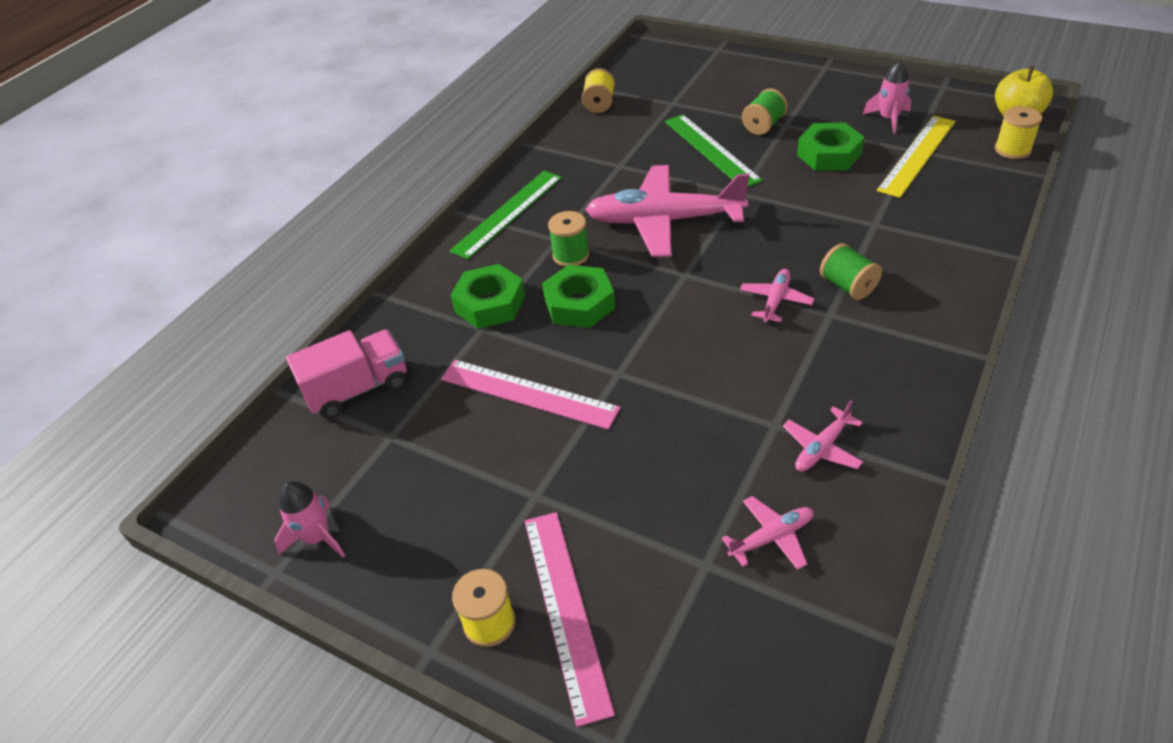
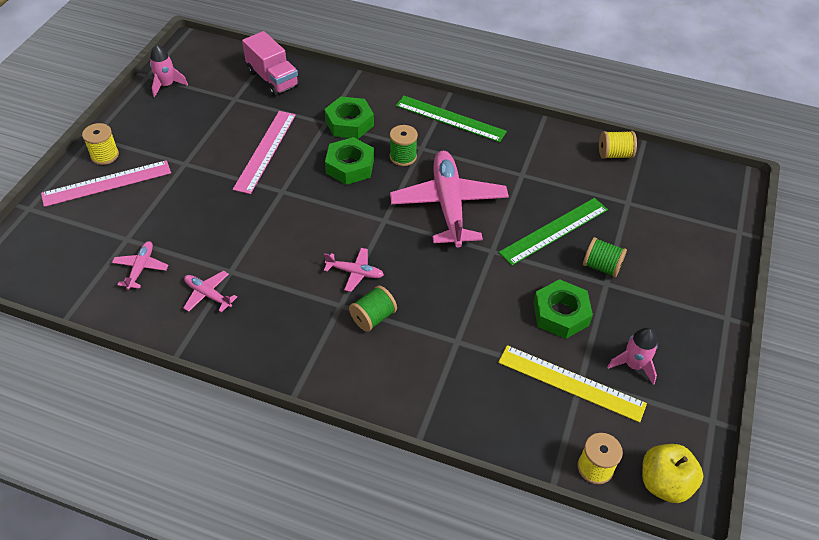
camera: 75 degrees right, 5 degrees up
pink plane [721,496,813,570] -> pink plane turned 135 degrees counterclockwise [112,241,169,290]

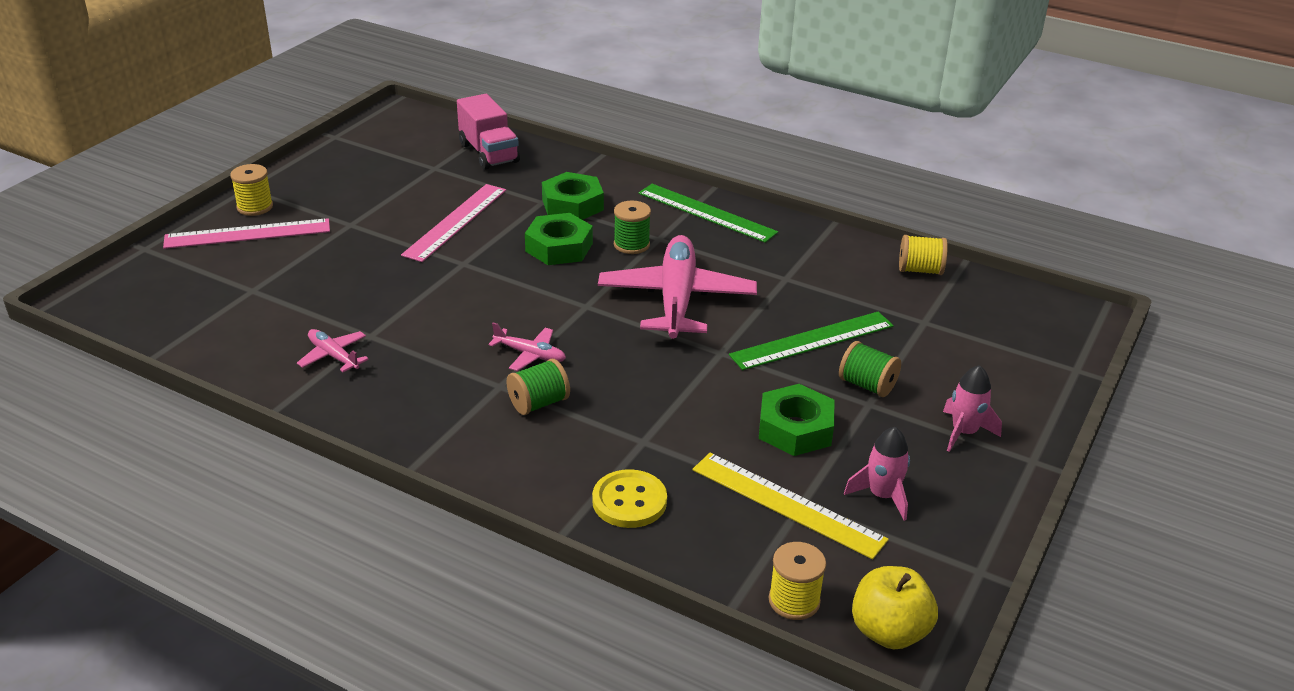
camera: 10 degrees right, 15 degrees down
pink plane [112,241,169,290] -> none
pink rocket [150,45,188,97] -> pink rocket moved to [943,365,1002,452]
none -> yellow button [592,469,667,528]

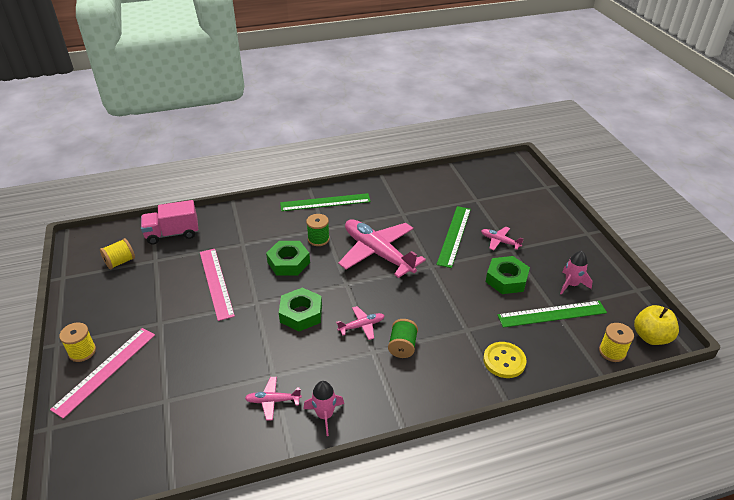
camera: 45 degrees left, 5 degrees up
pink truck [457,94,520,170] -> pink truck turned 150 degrees clockwise [141,200,198,245]
green nut [542,172,604,220] -> green nut moved to [279,288,322,332]
yellow ruler [693,453,889,559] -> green ruler [497,301,607,328]
green spool [839,341,901,397] -> pink plane [481,227,523,250]
yellow spool [899,235,948,275] -> yellow spool moved to [100,238,135,269]
pink rocket [943,365,1002,452] -> pink rocket moved to [303,381,344,436]

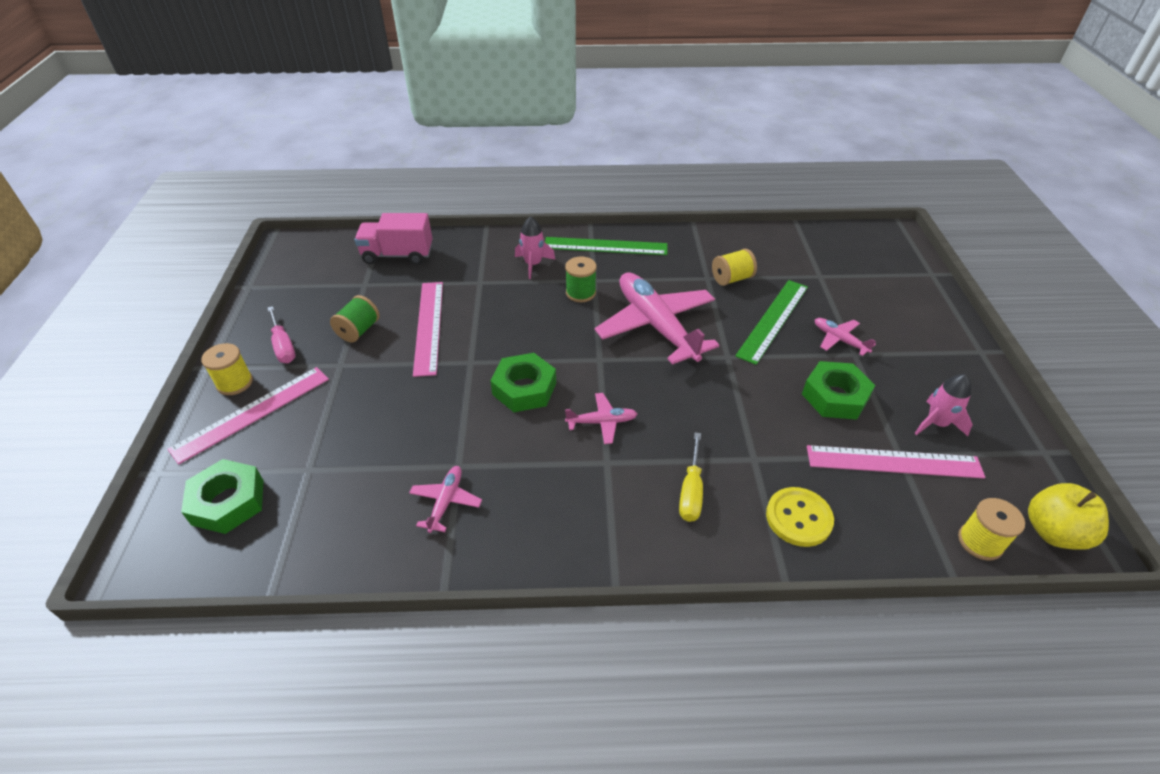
camera: 15 degrees right, 5 degrees up
yellow spool [100,238,135,269] -> yellow spool moved to [712,249,757,286]
pink plane [245,377,302,421] -> pink plane turned 90 degrees clockwise [409,466,482,533]
green nut [266,241,310,276] -> green nut moved to [181,459,264,534]
pink rocket [303,381,344,436] -> pink rocket moved to [515,216,555,279]
green spool [388,319,418,358] -> green spool moved to [330,295,380,342]
green ruler [497,301,607,328] -> pink ruler [807,445,986,479]
none -> pink screwdriver [267,306,296,363]
none -> yellow screwdriver [679,432,703,522]

